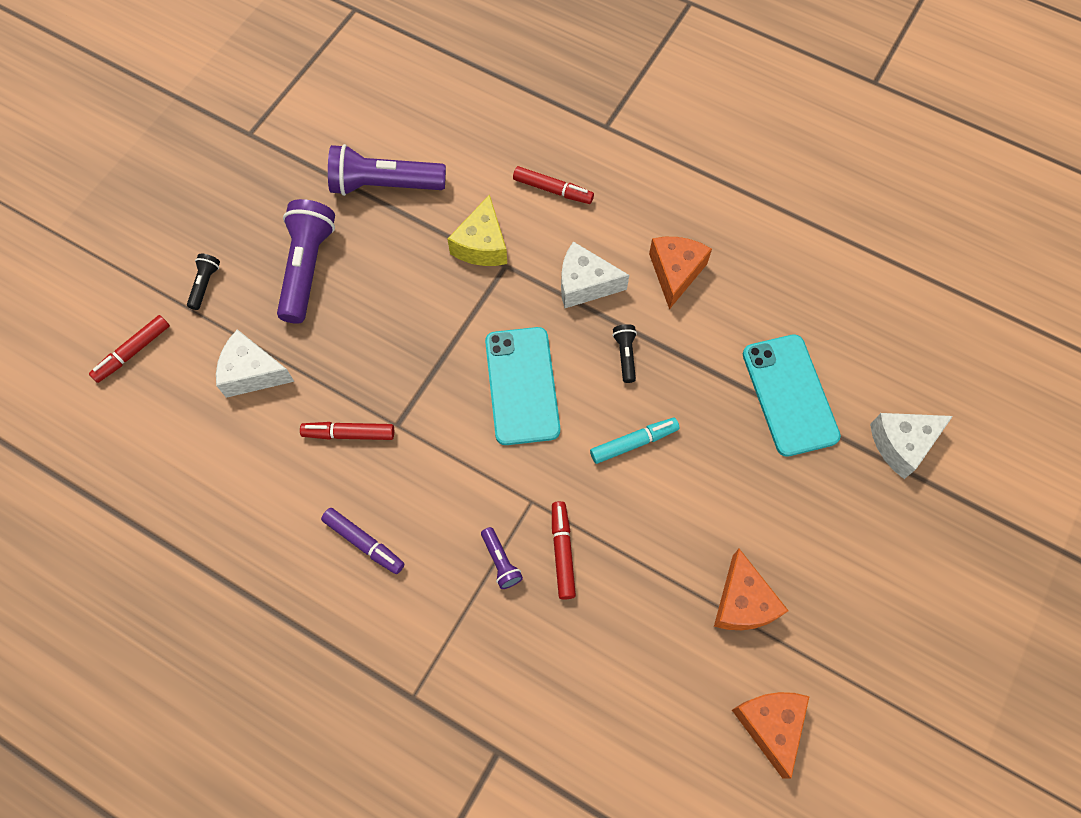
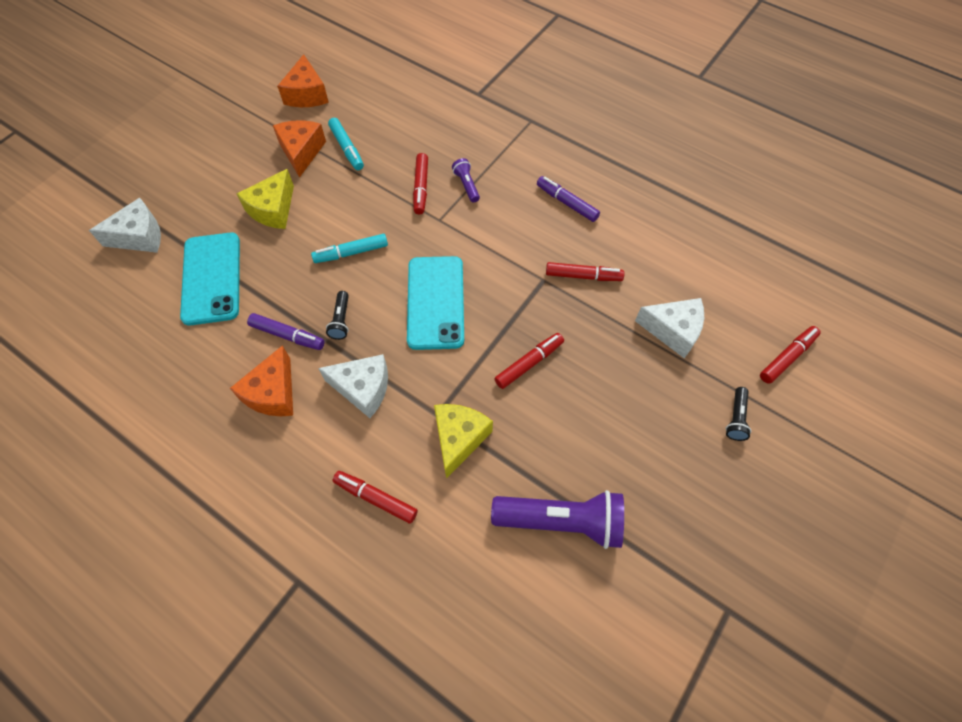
camera: 175 degrees left, 5 degrees down
purple flashlight [277,199,335,324] -> none
none -> yellow cheese [236,169,294,229]
none -> purple marker [247,313,325,350]
none -> turquoise marker [328,118,364,170]
none -> red marker [494,333,564,389]

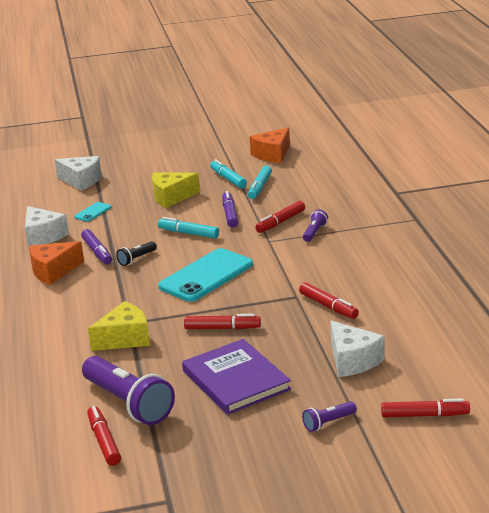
camera: 45 degrees right, 35 degrees down
turquoise phone [180,233,240,326] -> turquoise phone [74,202,111,222], size x0.45
orange cheese [273,120,326,178] -> turquoise marker [210,159,247,188]
white cheese [318,354,388,418] -> white cheese moved to [25,206,69,248]
red marker [333,471,418,524] -> red marker moved to [87,406,121,466]
purple marker [537,176,600,222] -> purple marker moved to [222,191,238,228]
black flashlight [726,387,751,441] -> purple flashlight [302,401,357,432]
none -> purple book [182,339,291,415]

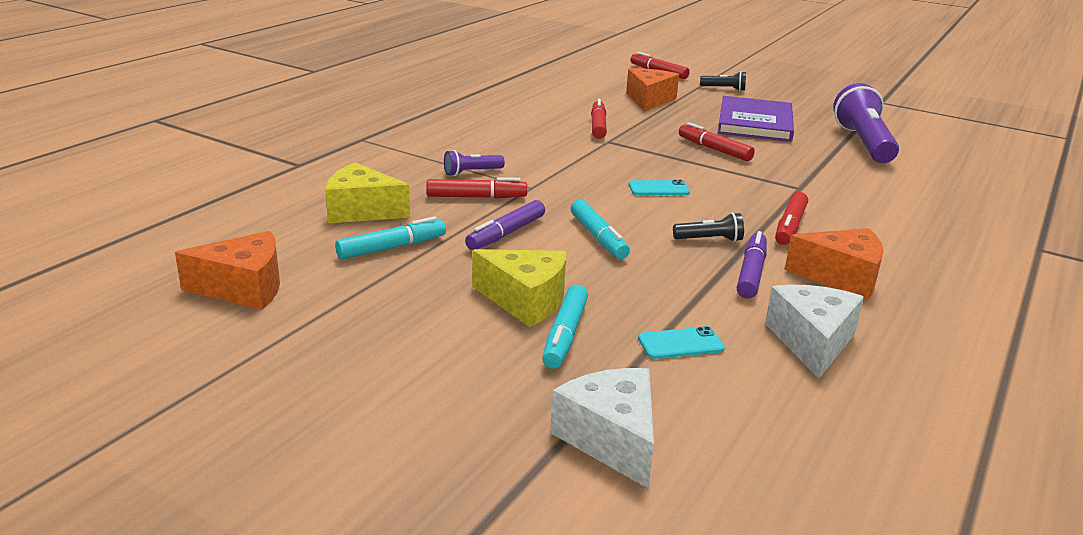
camera: 140 degrees left, 0 degrees up
red marker [87,406,121,466] -> red marker moved to [775,192,808,245]
yellow cheese [88,301,150,351] -> yellow cheese moved to [325,163,410,223]
turquoise phone [158,248,253,302] -> turquoise phone [629,180,690,195], size x0.45
turquoise marker [210,159,247,188] -> turquoise marker moved to [542,285,588,369]
purple flashlight [302,401,357,432] -> black flashlight [700,71,746,91]
white cheese [331,321,385,377] -> orange cheese [626,68,679,111]

